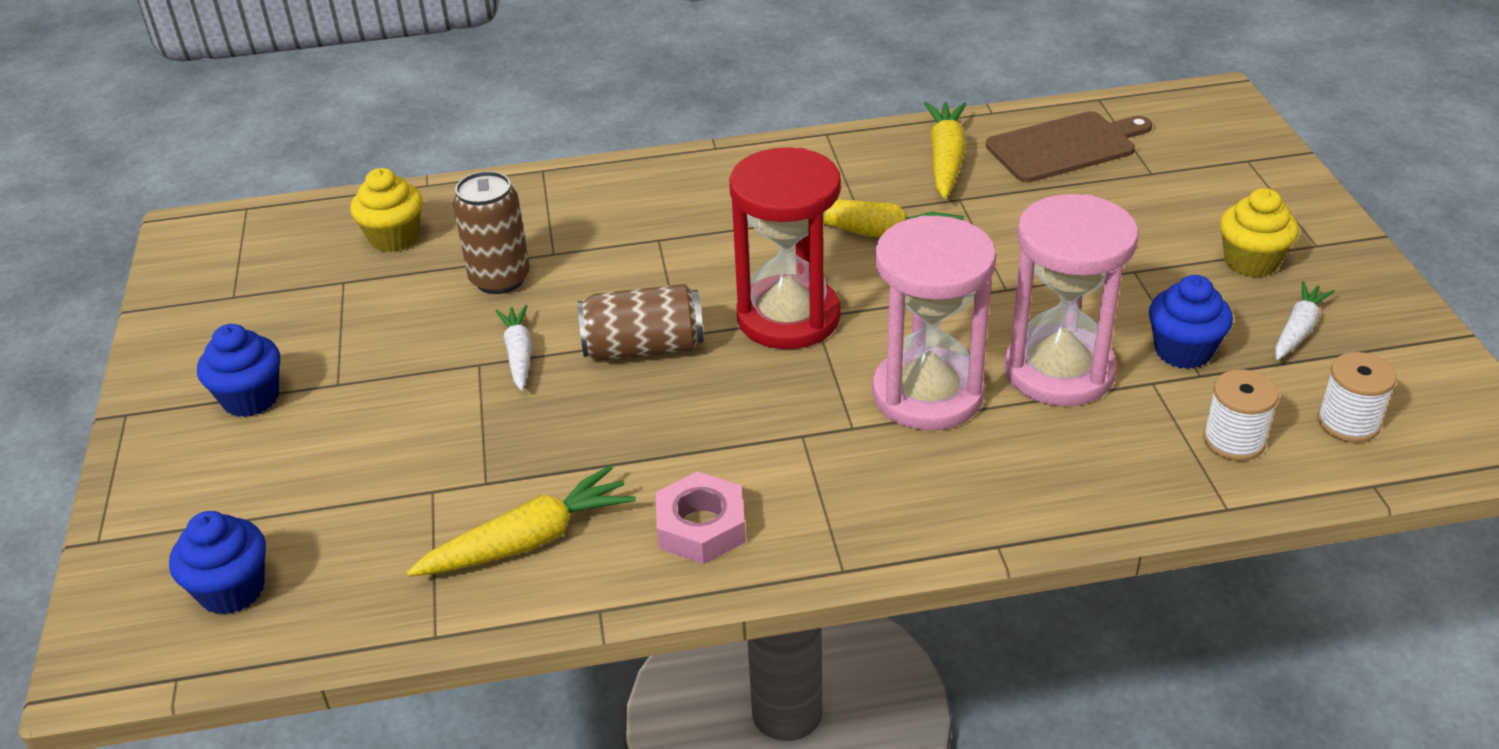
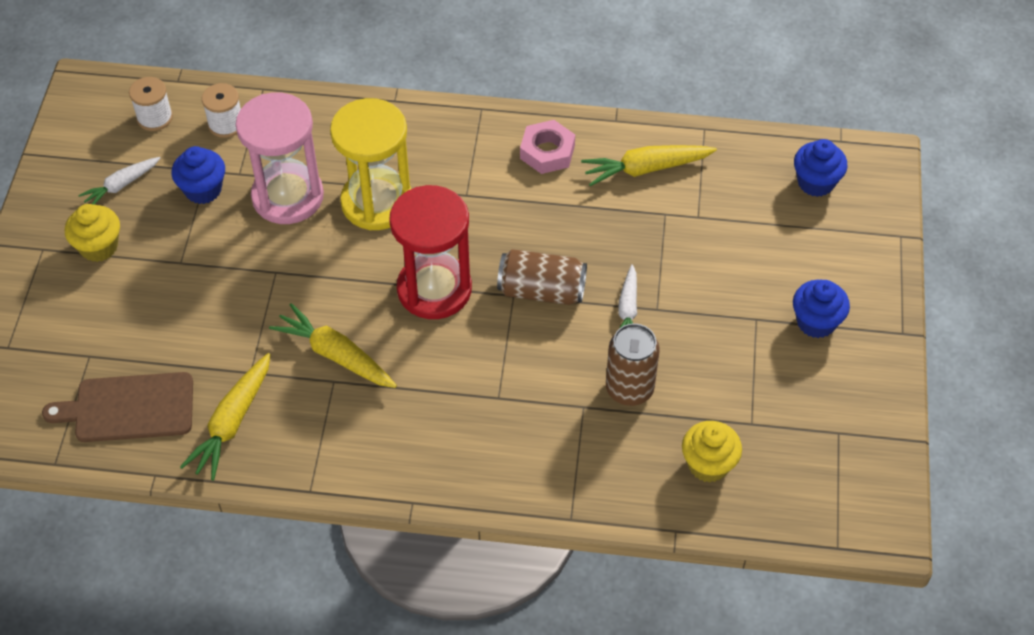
camera: 165 degrees left, 15 degrees up
pink hourglass [872,215,997,430] -> yellow hourglass [330,98,411,230]

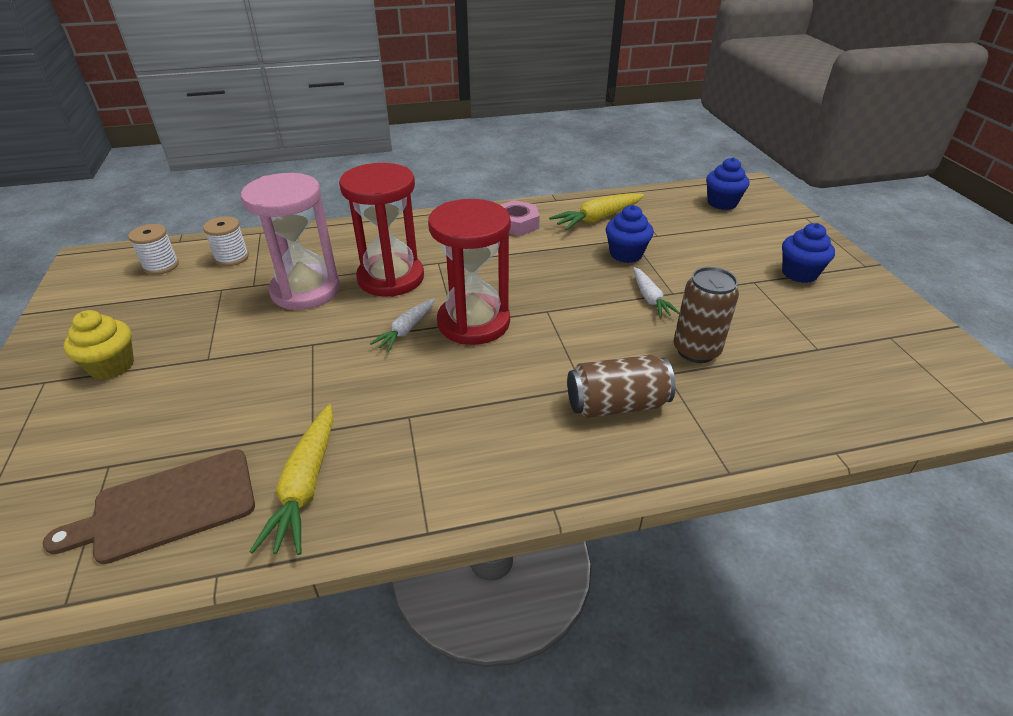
camera: 20 degrees left, 15 degrees down
white carrot [78,157,160,205] -> white carrot moved to [370,298,435,352]
blue cupcake [172,146,225,204] -> blue cupcake moved to [606,205,654,263]
yellow carrot [269,303,397,388] -> none
yellow hourglass [330,98,411,230] -> red hourglass [339,163,424,297]
brown can [497,249,587,305] -> brown can moved to [567,355,676,418]
yellow cupcake [682,421,742,482] -> none

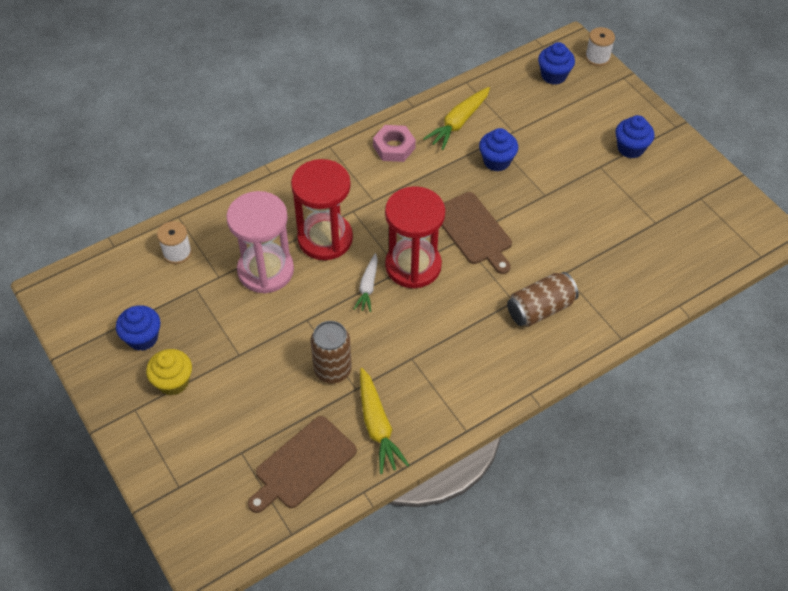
camera: 20 degrees left, 15 degrees up
white spool [128,224,179,275] -> white spool moved to [585,27,615,66]
white carrot [633,267,680,318] -> none
brown can [673,267,739,363] -> brown can moved to [311,321,352,383]
none -> blue cupcake [116,305,160,351]
none -> brown cutting board [442,192,512,274]

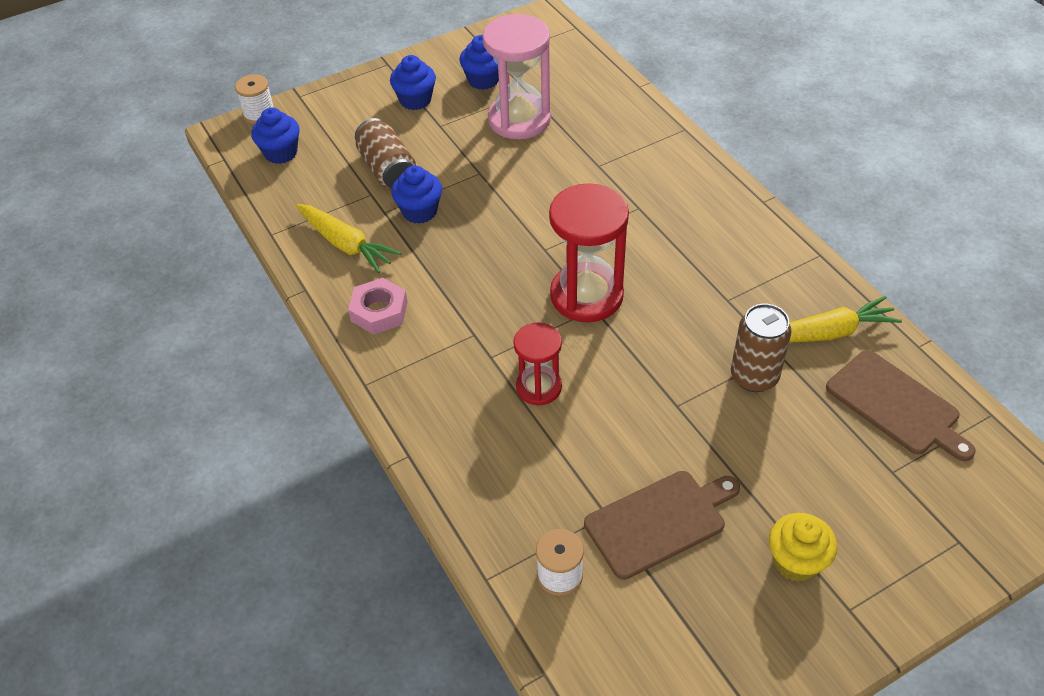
camera: 85 degrees left, 5 degrees down
blue cupcake [116,305,160,351] -> blue cupcake moved to [459,35,499,90]
pink hourglass [226,191,294,293] -> pink hourglass moved to [482,14,551,139]
red hourglass [291,159,353,260] -> red hourglass [513,323,562,406], size x0.59
white carrot [354,253,378,312] -> none
brown cutting board [442,192,512,274] -> brown cutting board moved to [584,471,740,580]
brown can [507,272,579,327] -> brown can moved to [355,118,416,189]

